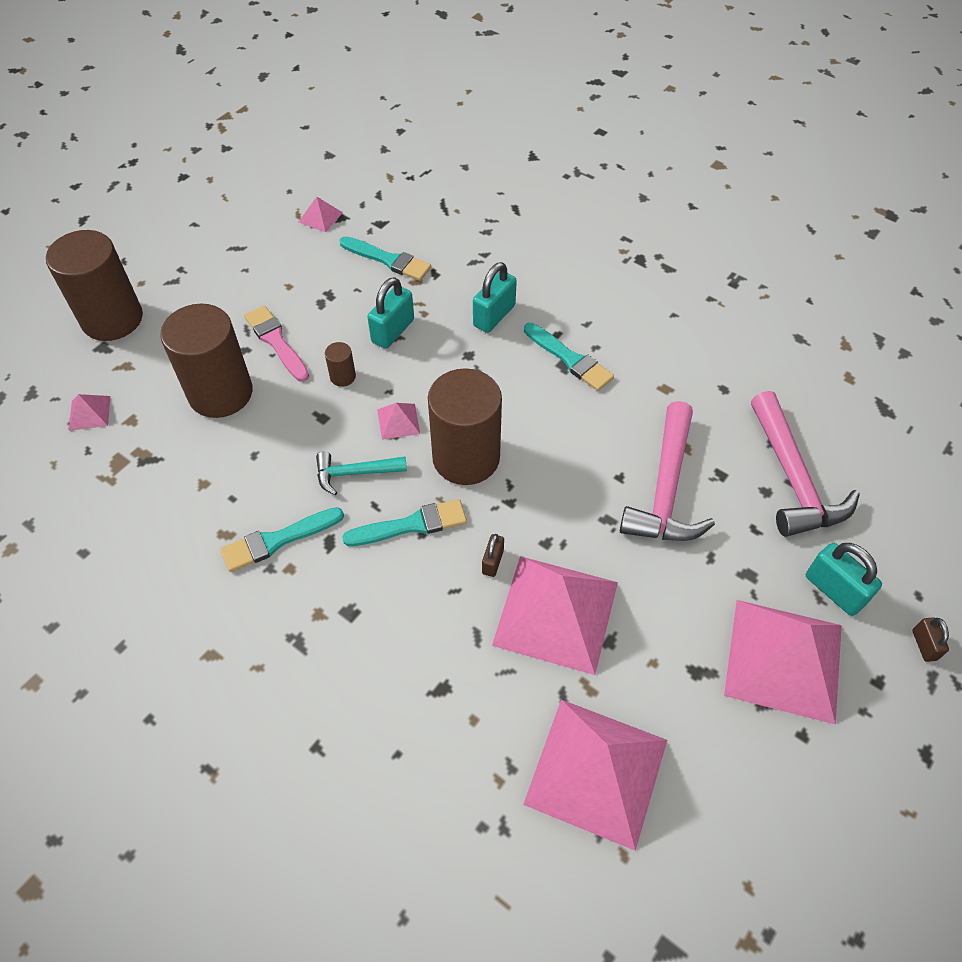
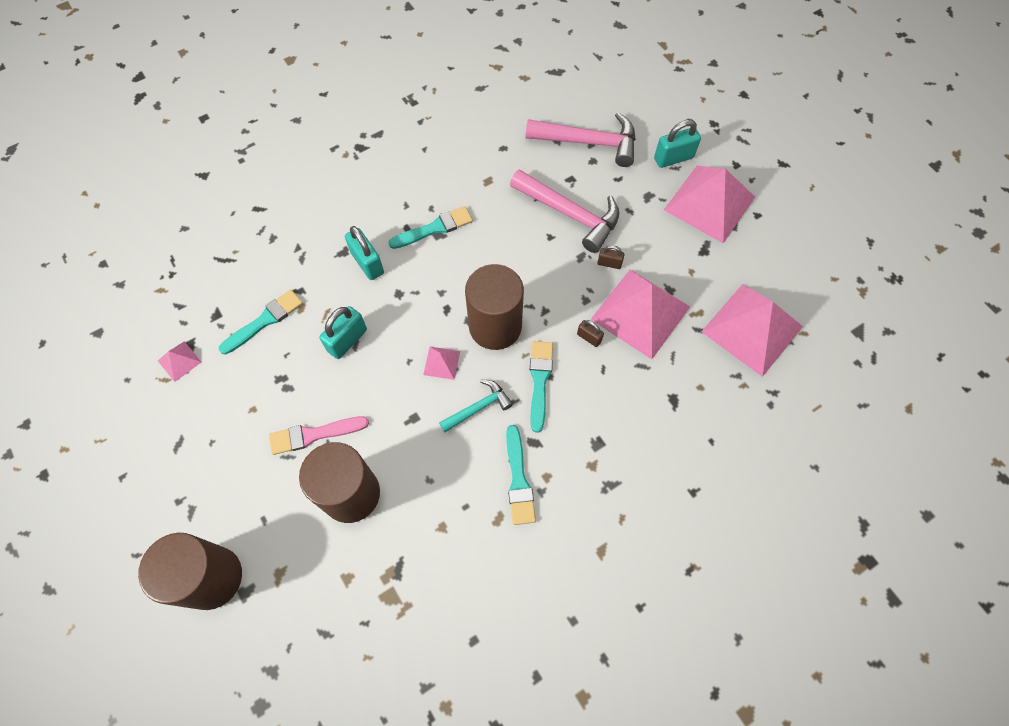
camera: 70 degrees left, 10 degrees up
pink pyramid [69,394,110,431] -> none
turquoise hammer [316,452,407,495] -> turquoise hammer turned 135 degrees counterclockwise [439,380,513,432]
brown cylinder [325,342,356,387] -> none
turquoise padlock [367,277,414,349] -> turquoise padlock turned 75 degrees clockwise [319,306,367,359]
brown padlock [912,617,949,662] -> brown padlock moved to [597,245,624,269]

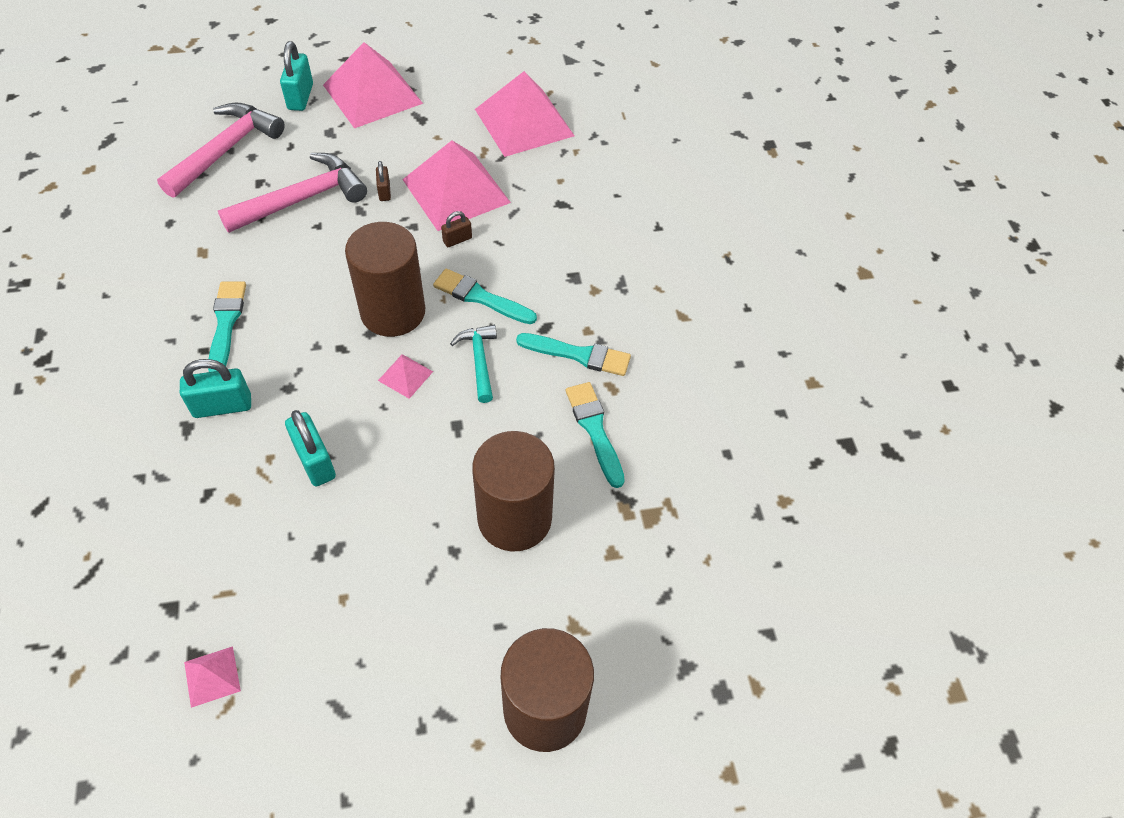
camera: 70 degrees left, 10 degrees down
turquoise brush [219,290,303,354] -> turquoise brush moved to [566,382,625,488]
pink brush [269,416,369,455] -> none
brown padlock [597,245,624,269] -> brown padlock turned 45 degrees counterclockwise [376,161,391,201]

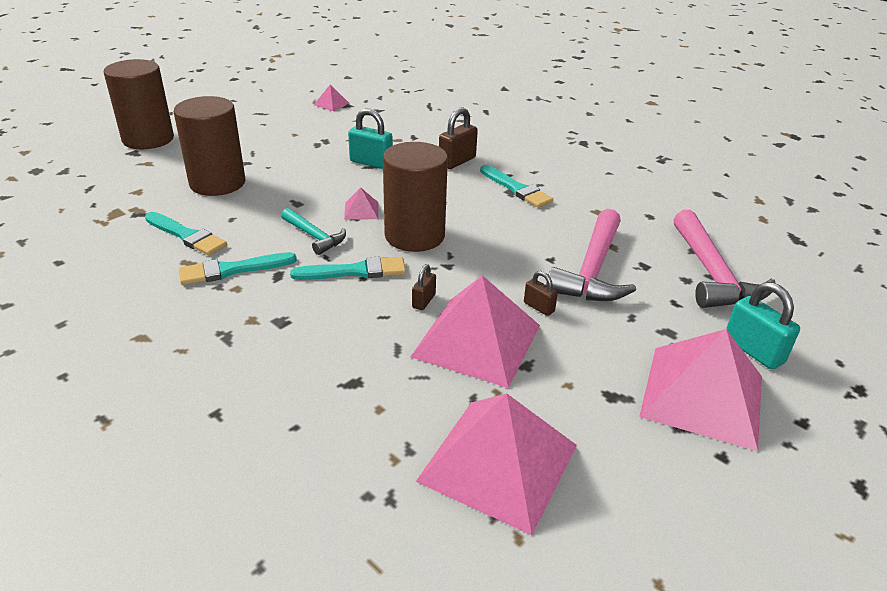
camera: 145 degrees right, 20 degrees down
turquoise padlock [180,359,251,418] -> brown padlock [439,107,478,169]

